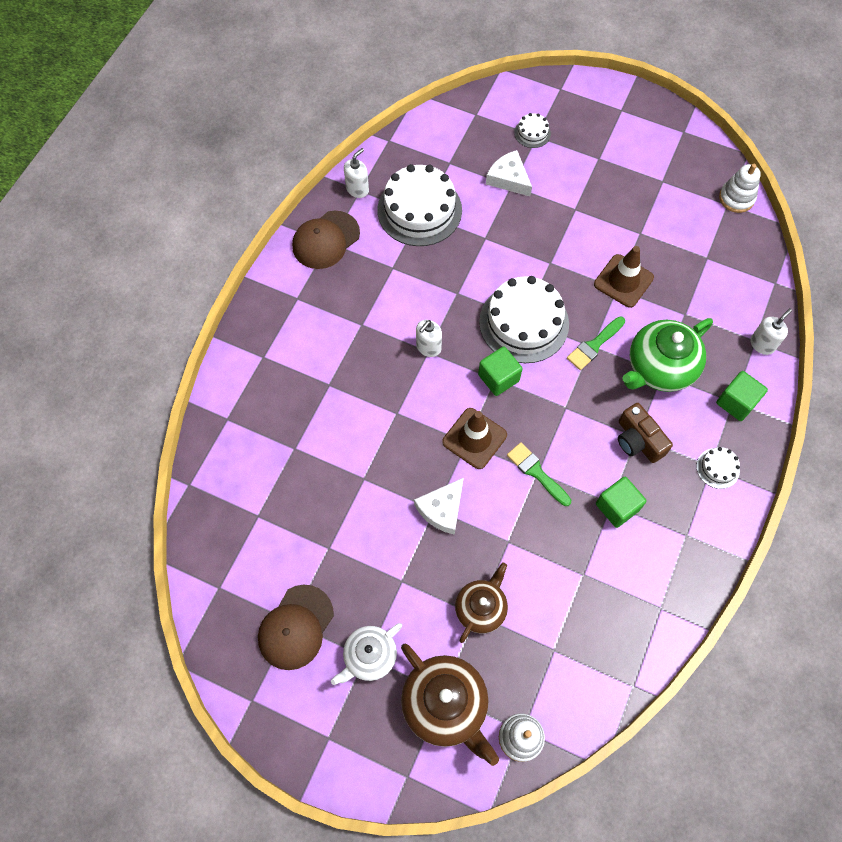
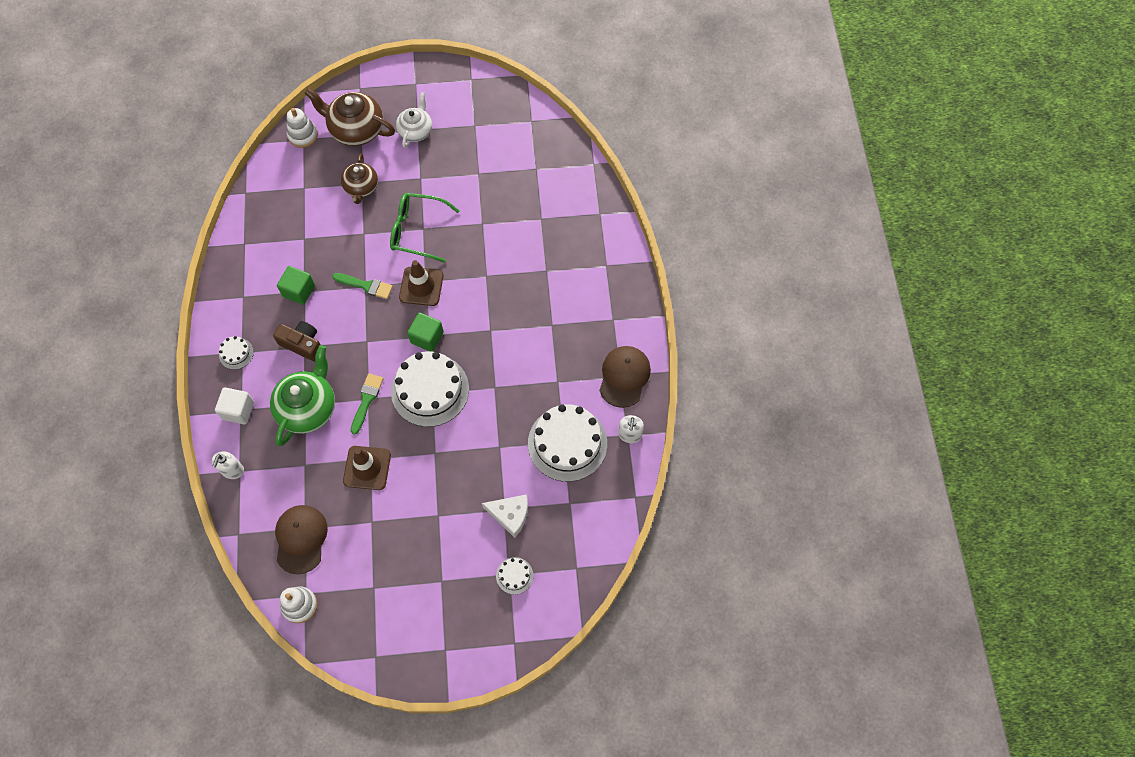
camera: 150 degrees right, 0 degrees up
brown cap [258,585,334,670] -> brown cap moved to [275,505,328,574]
white cheese [414,478,464,535] -> green glasses [390,193,460,263]
white soap dispenser [416,320,442,357] -> none
green cube [716,371,768,421] -> white cube [215,387,254,425]

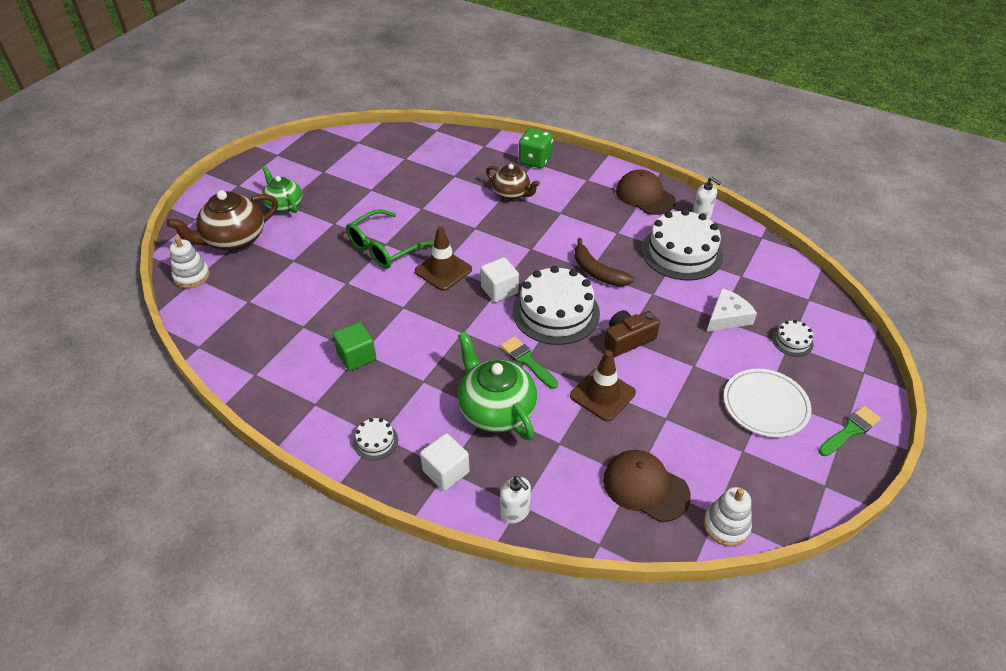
camera: 55 degrees left, 20 degrees down
brown camera [273,321,321,362] -> brown camera moved to [604,310,660,357]
green brush [332,273,393,299] -> green brush moved to [818,406,881,456]
brown teapot [341,153,378,204] -> brown teapot moved to [486,164,540,200]
white teapot [396,92,432,148] -> green teapot [262,166,302,213]
green cube [407,312,444,352] -> white cube [480,257,519,302]
none -> green dice [518,128,553,168]
none -> brown banana [574,238,634,286]
none -> white plate [724,369,811,437]

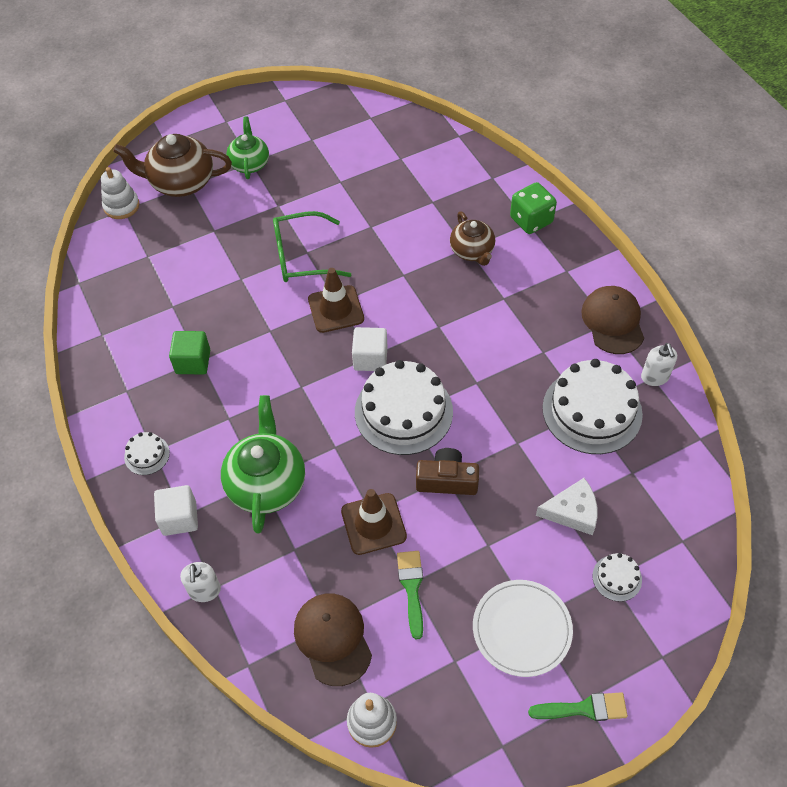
camera: 35 degrees right, 10 degrees up
green brush [500,336,558,389] -> green brush moved to [397,551,423,639]
brown banana [574,238,634,286] -> none

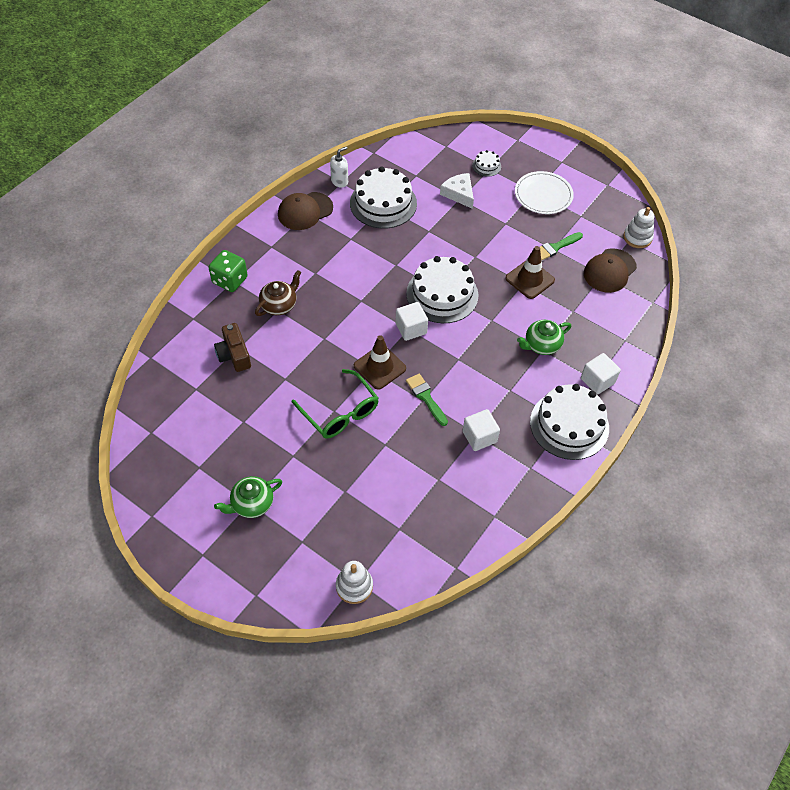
camera: 120 degrees left, 0 degrees up
brown teapot [113,134,232,197] -> none
white cake [124,432,170,475] -> white cake [530,384,609,460], size x2.23
green cube [169,331,210,374] -> white cube [463,409,500,451]
white soap dispenser [180,562,221,602] -> none
green teapot [221,395,305,534] -> green teapot [517,320,571,355], size x0.64
brown camera [416,448,479,495] -> brown camera moved to [214,323,251,372]
green brush [528,692,628,721] -> green brush moved to [406,374,448,426]

